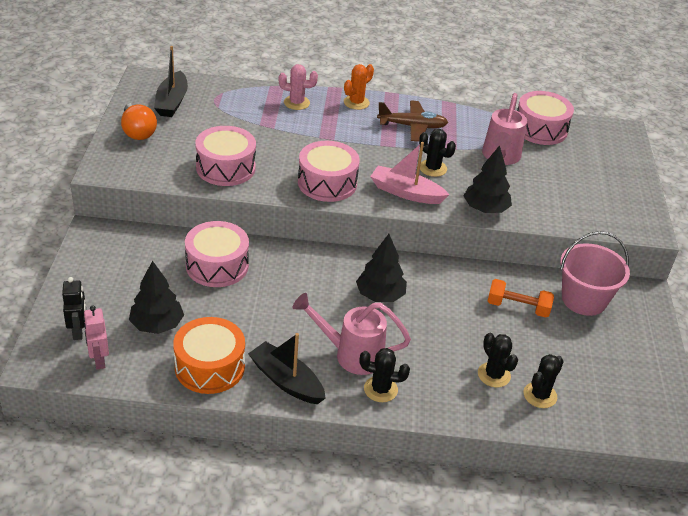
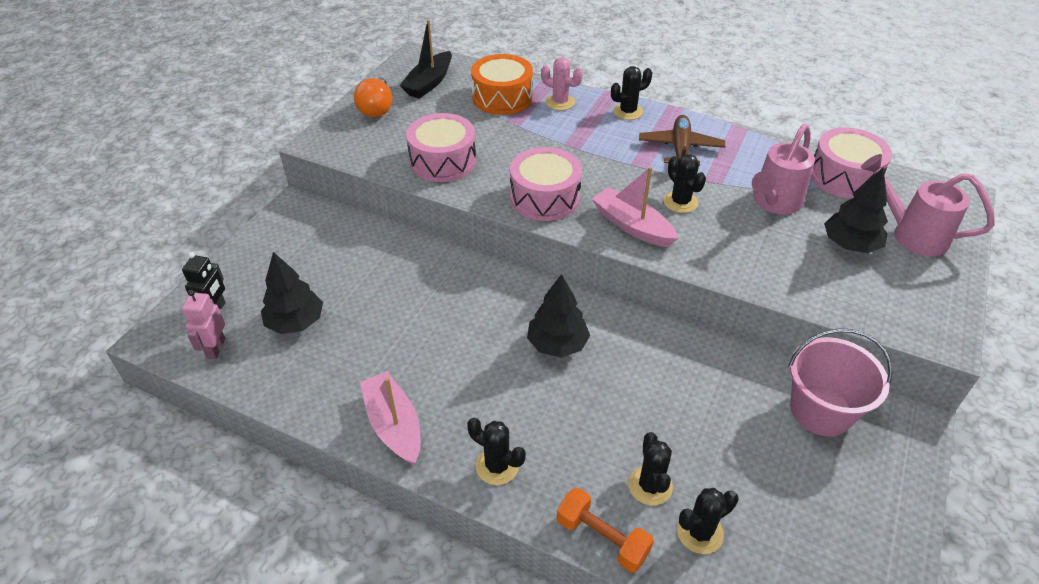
camera: 25 degrees right, 5 degrees up
orange drum [173,317,245,394] -> orange drum moved to [471,54,533,115]
pink drum [185,221,249,287] -> none
black boat [248,333,326,404] -> pink boat [360,371,421,465]
pink watering can [292,293,411,375] -> pink watering can moved to [861,154,995,256]
orange cactus [344,64,374,110] -> black cactus [611,66,652,120]
brown plane [377,100,448,142] -> brown plane turned 105 degrees counterclockwise [639,115,725,166]
black tree [464,145,512,213] -> black tree moved to [824,168,888,253]
orange dumbbell [488,279,554,317] -> orange dumbbell moved to [557,488,654,572]

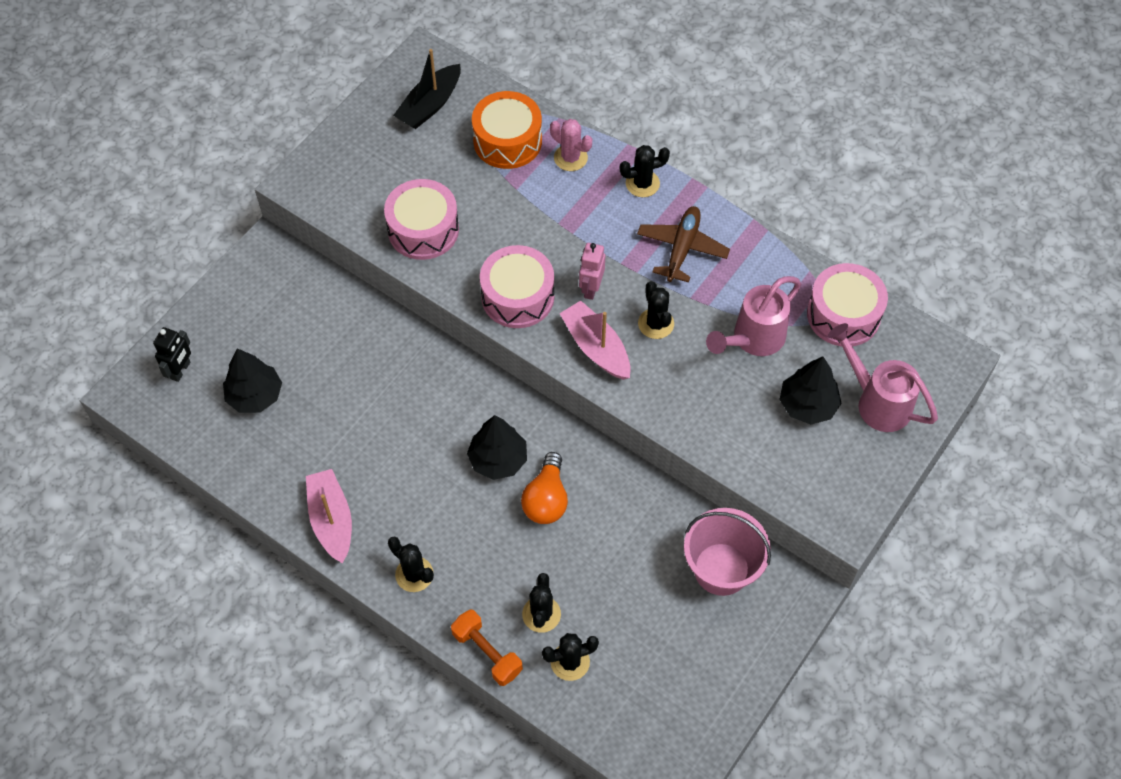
camera: 10 degrees right, 15 degrees up
pink robot [182,290,225,359] -> pink robot moved to [579,243,605,300]
orange light bulb [354,77,392,117] -> orange light bulb moved to [521,452,568,524]

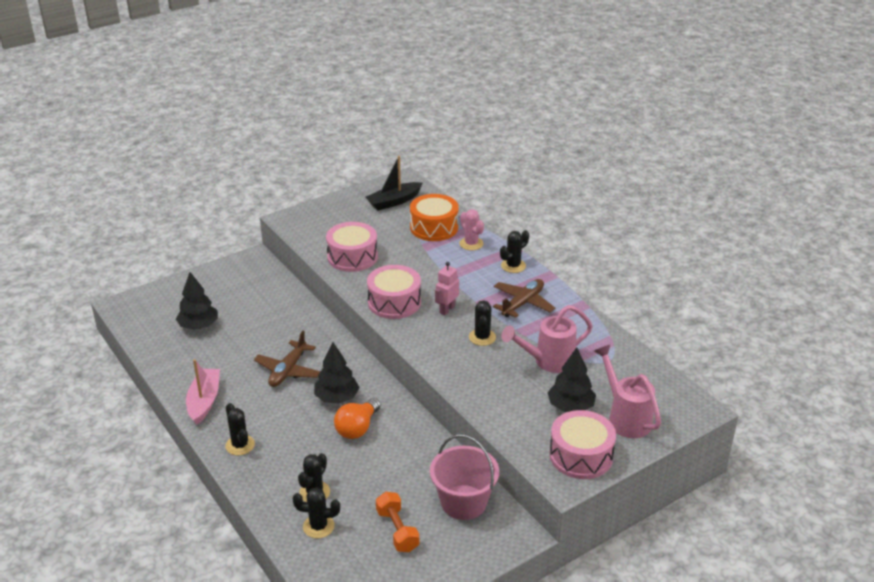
camera: 20 degrees right, 25 degrees down
black robot [153,327,191,382] -> none
orange dumbbell [451,610,523,686] -> orange dumbbell moved to [376,492,419,552]
pink boat [559,301,631,380] -> none
black cactus [620,145,670,197] -> black cactus turned 45 degrees counterclockwise [500,230,529,273]
pink drum [807,263,888,347] -> pink drum moved to [549,410,616,479]
none -> brown plane [254,330,321,387]

